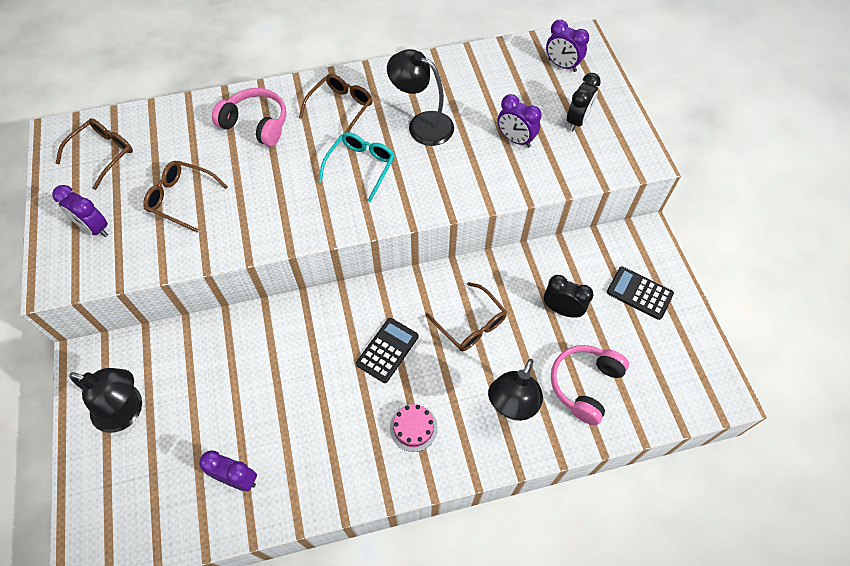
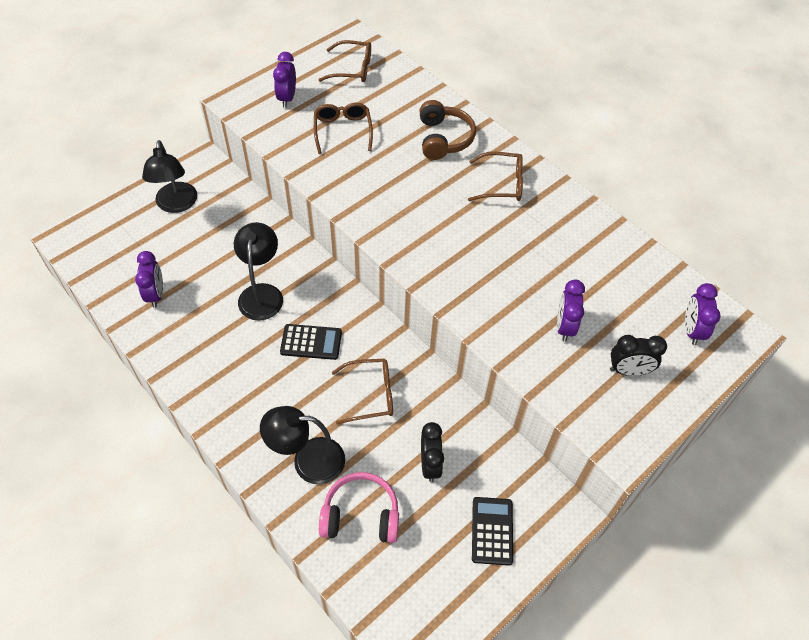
camera: 60 degrees right, 5 degrees down
pink headphones [212,88,287,147] -> brown headphones [419,100,476,160]
turquoise glasses [318,132,395,202] -> none
black lamp [387,49,454,146] -> black lamp moved to [234,222,283,320]
pink cake [390,404,438,452] -> none
brown glasses [426,282,507,351] -> brown glasses turned 120 degrees counterclockwise [332,359,393,424]

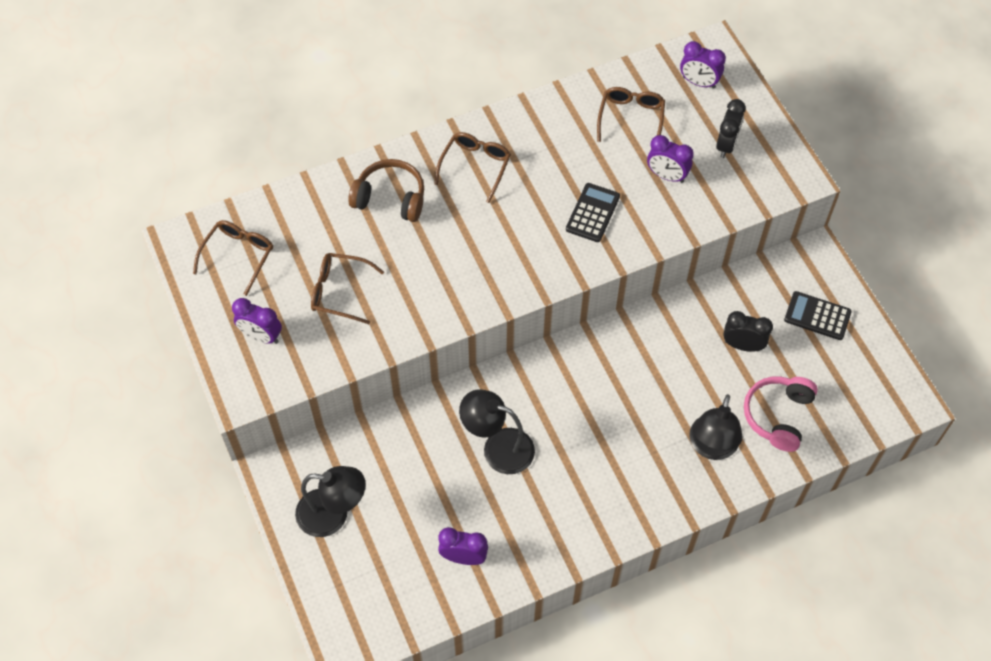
camera: 70 degrees left, 5 degrees up
black calculator [280,324,342,360] -> black calculator moved to [566,183,620,242]
brown glasses [332,359,393,424] -> brown glasses moved to [597,87,665,142]

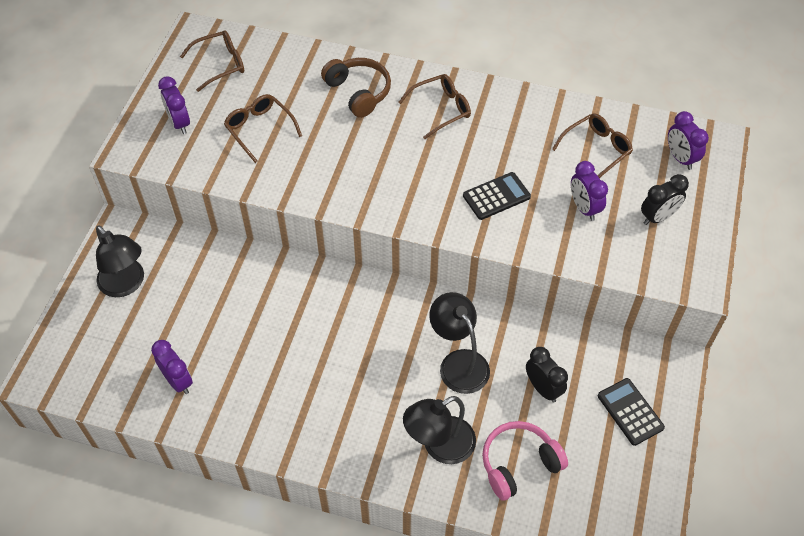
camera: 40 degrees right, 5 degrees down
black lamp [459,389,535,474] -> black lamp moved to [429,292,490,394]

